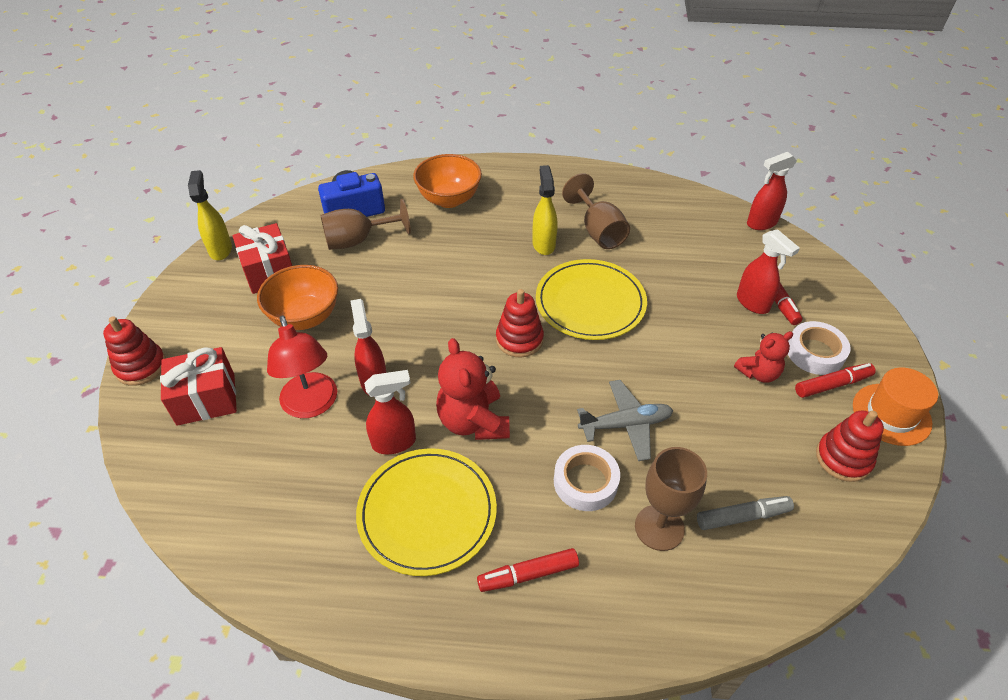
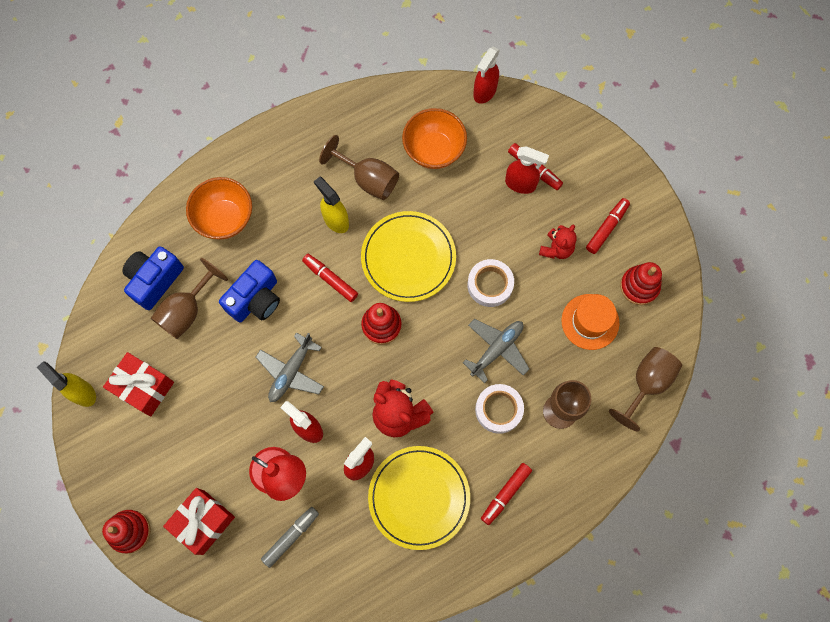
camera: 35 degrees left, 25 degrees up
orange bowl [257,265,338,330] -> orange bowl moved to [402,108,467,169]
grey marker [697,496,794,530] -> grey marker moved to [261,507,319,568]
white tape [788,321,851,375] -> white tape moved to [467,259,514,307]
orange hat [853,367,938,446] -> orange hat moved to [561,294,619,350]
none -> blue camera [219,260,280,322]
none -> grey plane [256,332,324,402]
none -> red marker [302,254,358,302]
none -> brown goblet [609,347,682,432]

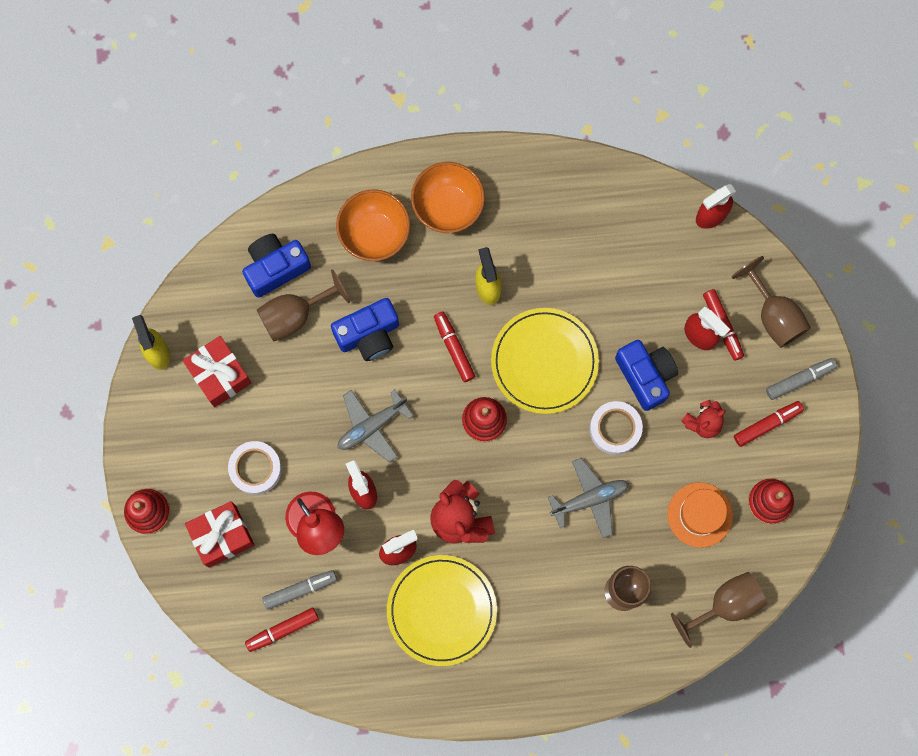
camera: 25 degrees right, 5 degrees up
brown goblet [319,135,399,200] -> brown goblet moved to [732,256,811,348]
orange bowl [402,108,467,169] -> orange bowl moved to [411,162,485,233]
white tape [475,384,524,434] -> white tape moved to [228,441,282,495]
red marker [481,463,532,525] -> red marker moved to [245,608,319,652]
none -> blue camera [615,340,678,411]
none -> grey marker [766,358,837,400]

